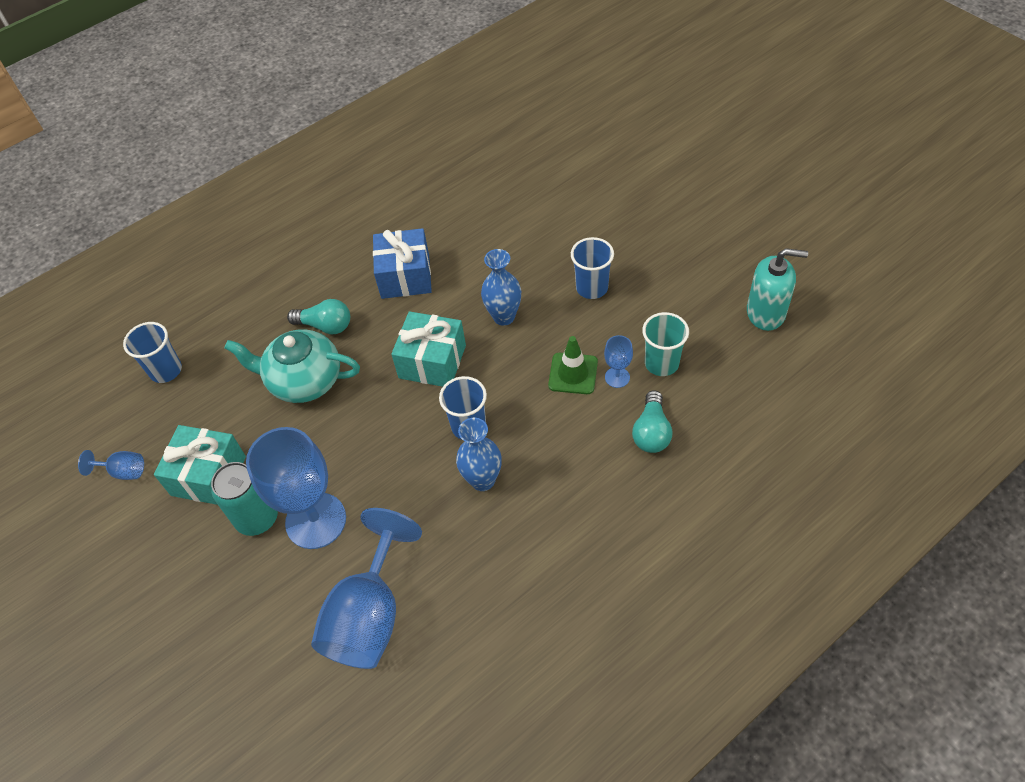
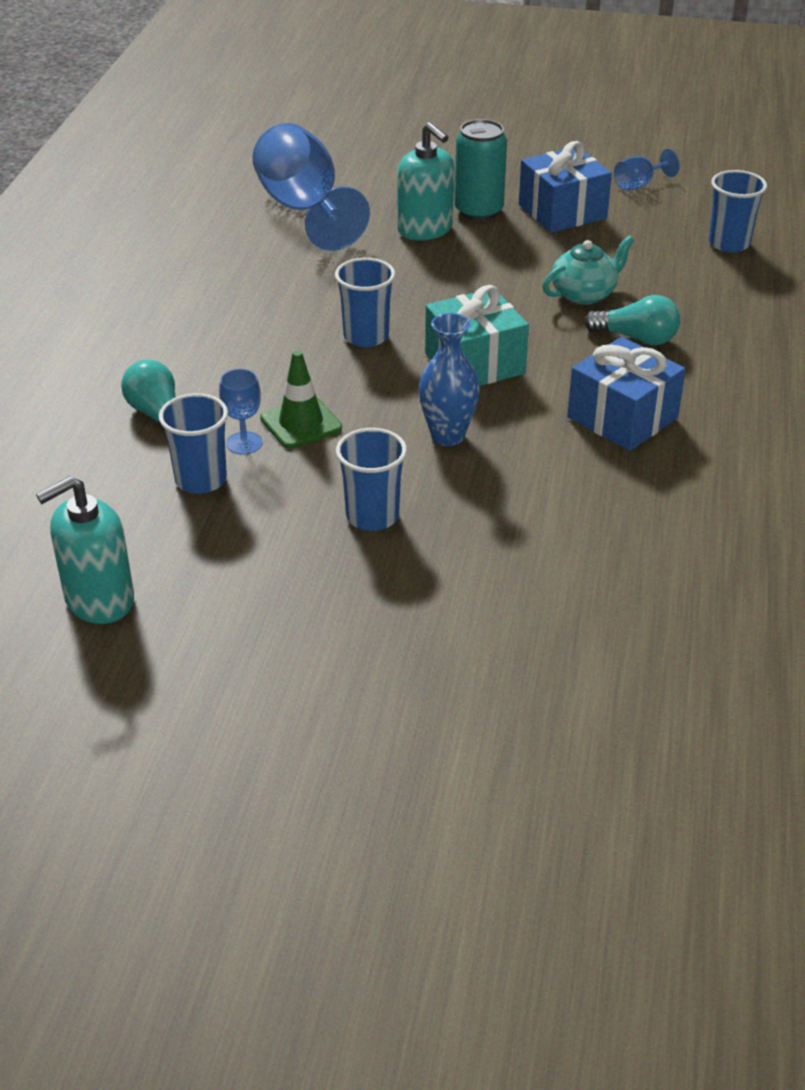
camera: 135 degrees right, 15 degrees down
turquoise gift [154,425,246,505] -> blue gift [519,141,612,233]
turquoise teapot [224,329,360,403] -> turquoise teapot [542,236,634,305], size x0.65
blue goblet [246,427,346,549] -> turquoise soap dispenser [398,122,454,241]
turquoise light bulb [287,299,350,334] -> turquoise light bulb turned 135 degrees counterclockwise [584,295,680,345]
blue vase [456,418,502,491] -> none
turquoise cup [642,312,689,376] -> blue cup [159,393,228,494]

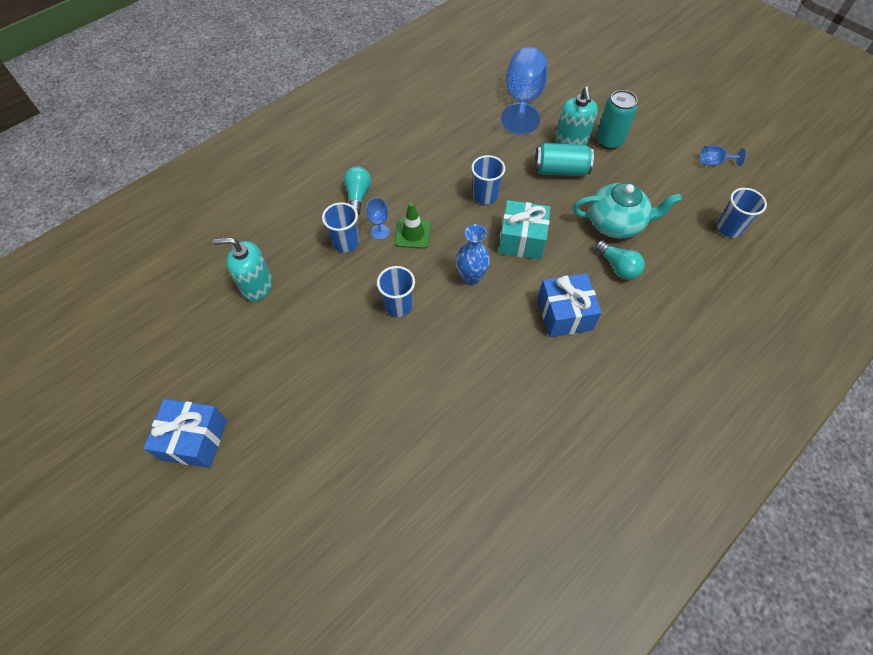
camera: 35 degrees right, 20 degrees up
blue gift [519,141,612,233] -> blue gift moved to [143,399,227,468]
turquoise teapot [542,236,634,305] -> turquoise teapot [573,182,682,239], size x1.53
none -> turquoise can [535,143,594,176]

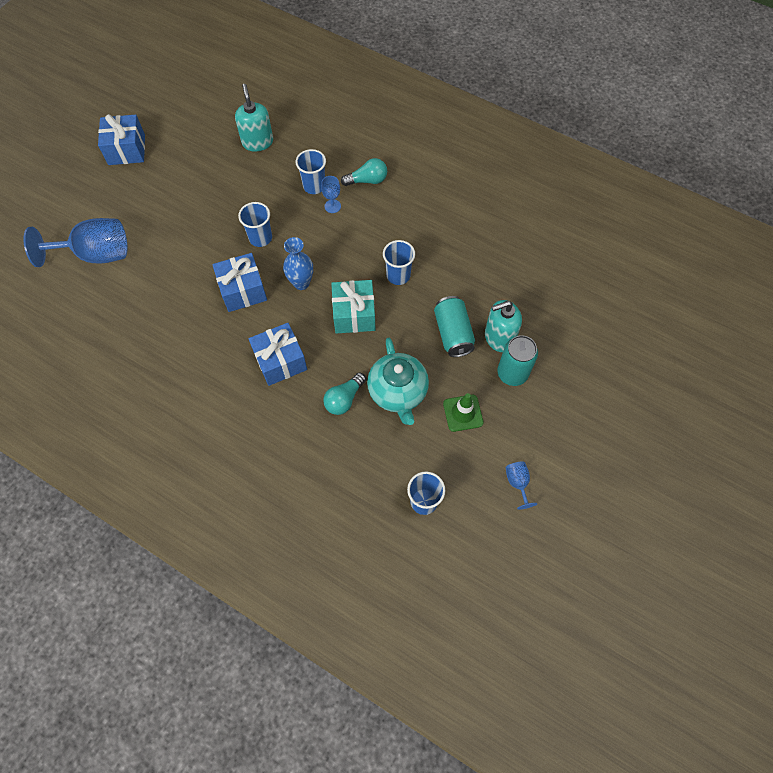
camera: 75 degrees right, 5 degrees up
green traffic cone [395,202,431,249] -> green traffic cone moved to [443,393,483,432]
blue goblet [501,47,548,135] -> blue goblet moved to [24,218,127,267]
none -> blue gift [212,253,267,312]

